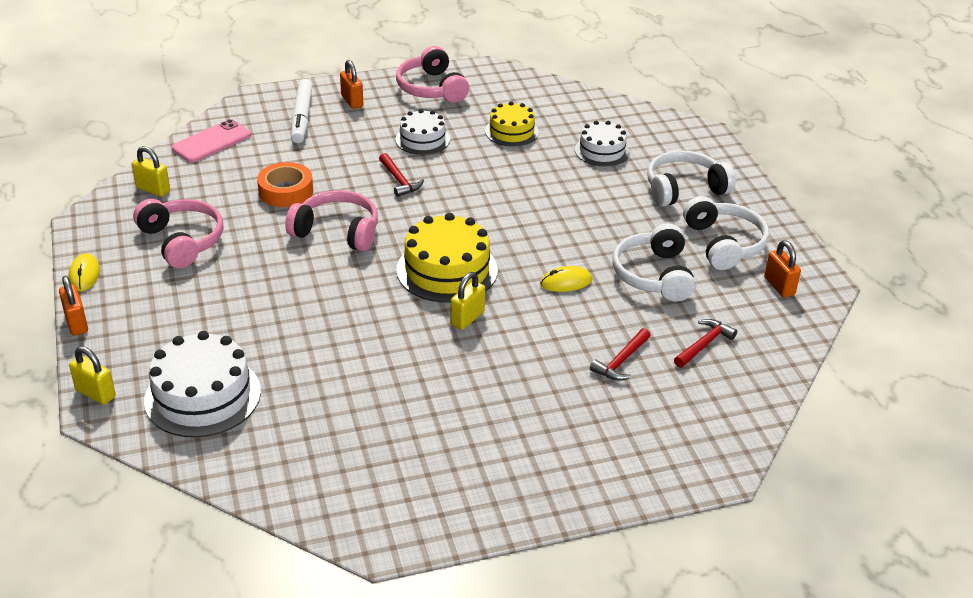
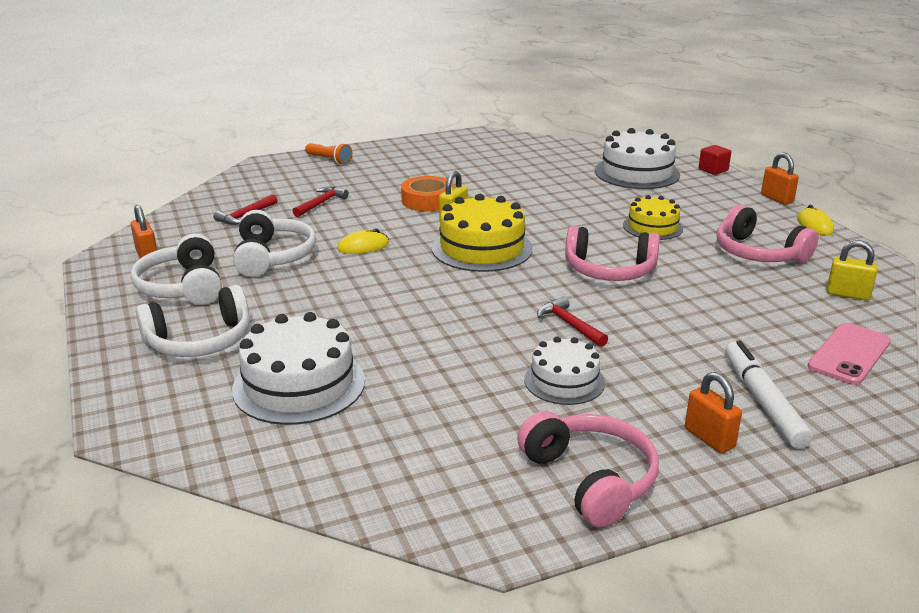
camera: 175 degrees right, 10 degrees down
yellow padlock [69,346,116,405] -> red cube [698,145,731,175]
orange tape [257,162,313,207] -> orange tape moved to [401,176,454,211]
yellow cake [485,101,539,147] -> yellow cake moved to [623,195,683,240]
white cake [575,121,630,166] -> white cake [232,312,365,425], size x1.62
none -> orange flashlight [305,143,352,165]

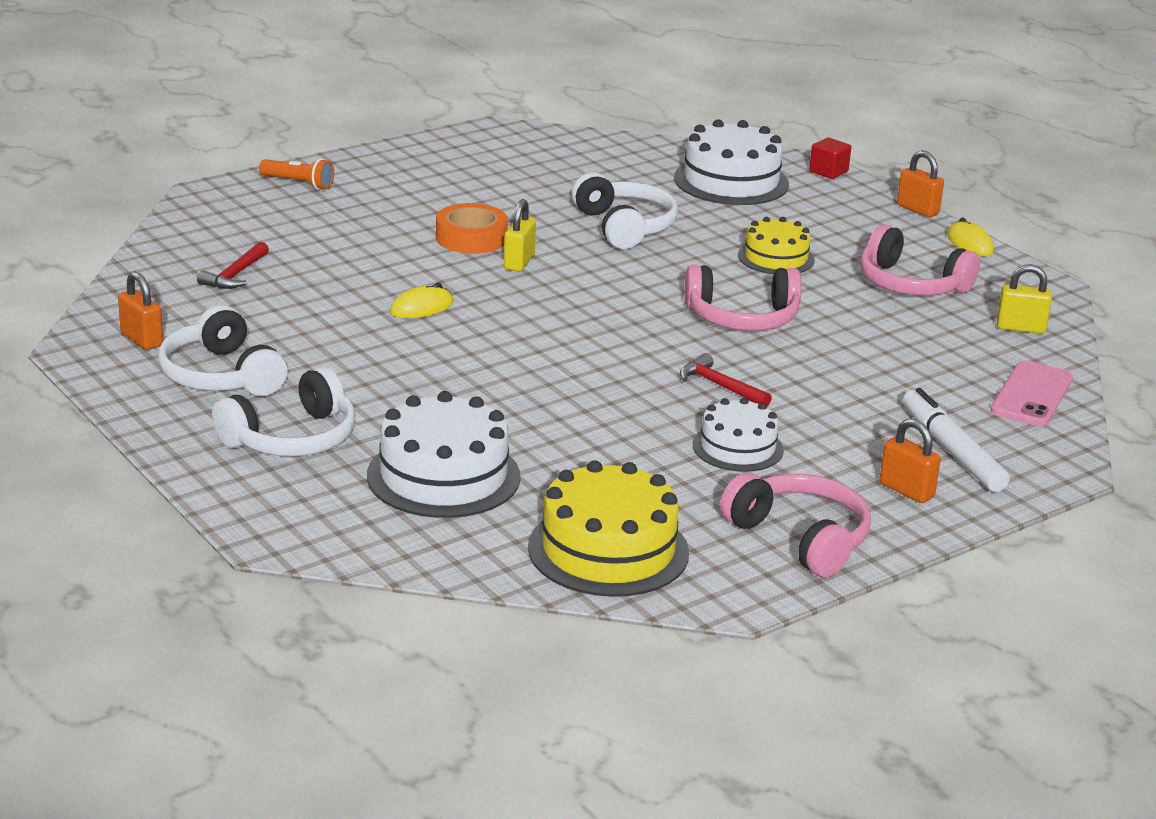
camera: 15 degrees left, 0 degrees up
white headphones [233,210,316,277] -> white headphones moved to [572,173,678,249]
red hammer [292,187,349,217] -> none
yellow cake [432,194,533,272] -> yellow cake moved to [528,460,689,597]

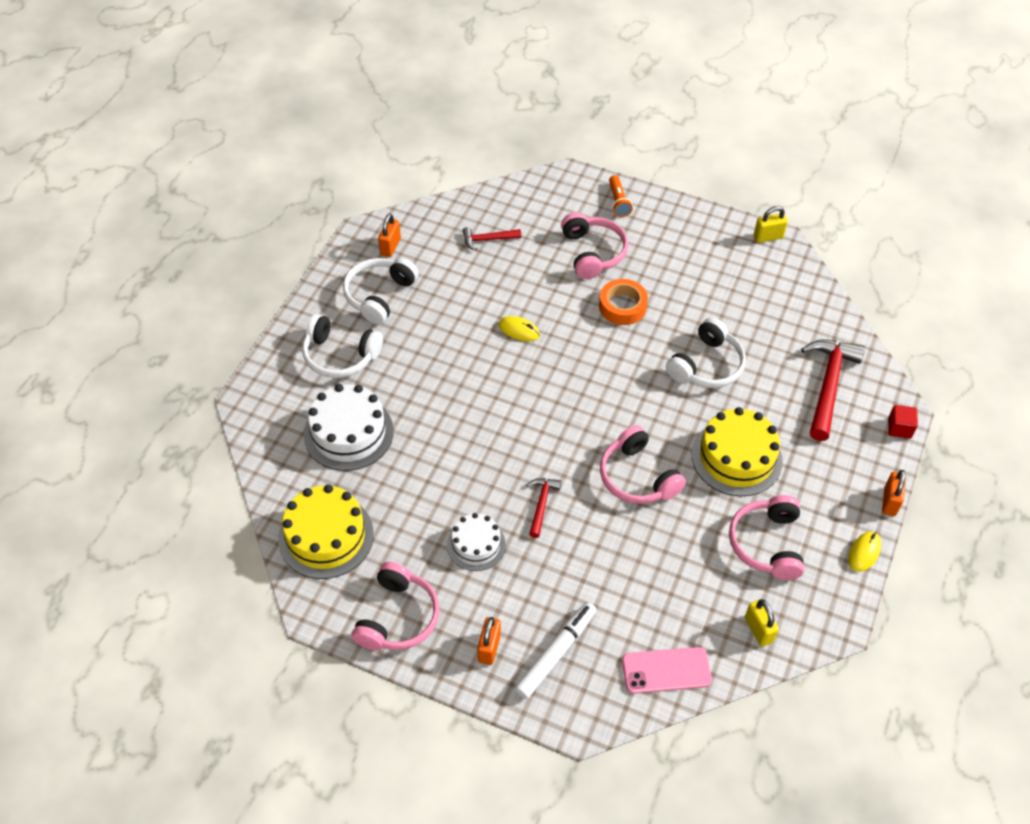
camera: 60 degrees right, 25 degrees up
yellow padlock [504,199,536,272] -> yellow padlock moved to [754,206,788,243]
white cake [674,119,789,205] -> red hammer [801,339,865,441]
yellow cake [738,217,815,274] -> yellow cake [692,407,783,496], size x1.62
none -> pink headphones [561,212,628,279]

